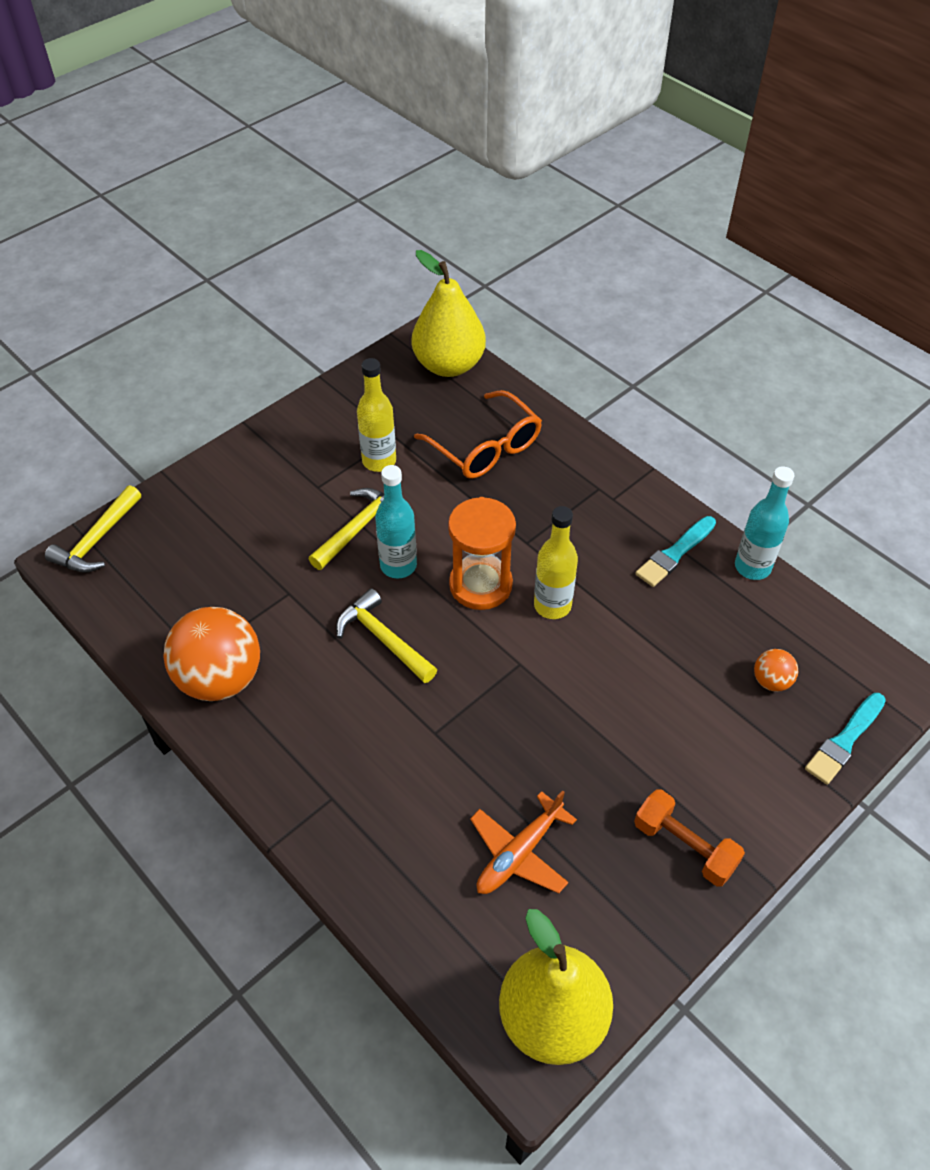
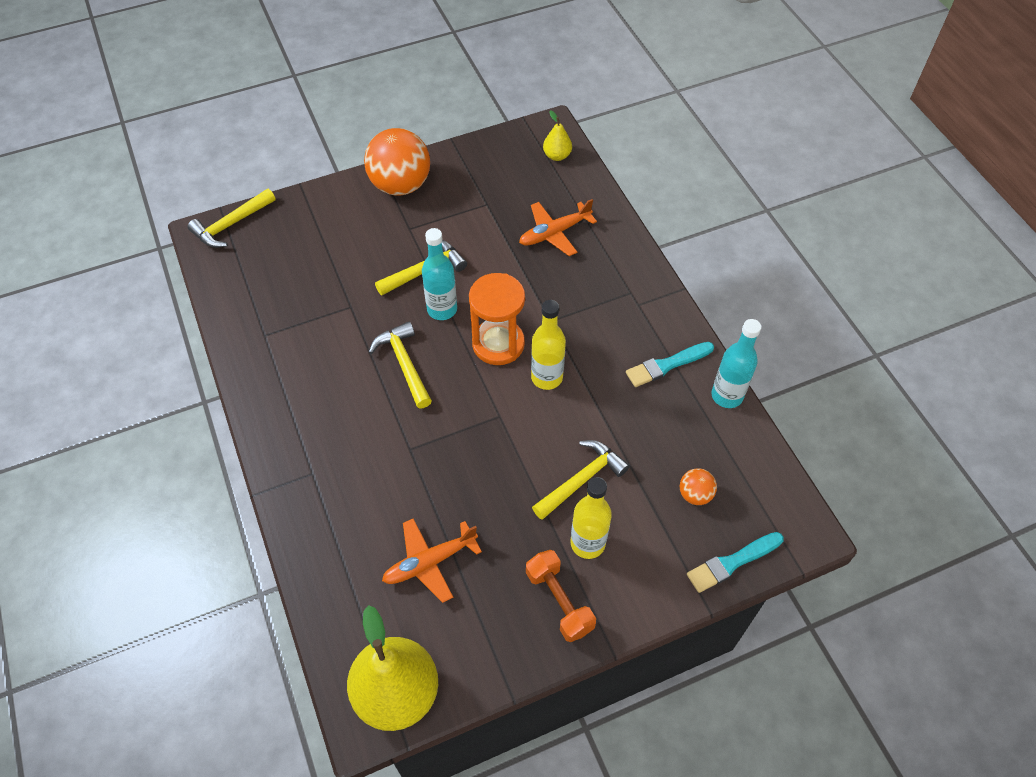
camera: 20 degrees right, 5 degrees up
orange ball [163,607,260,701] -> orange ball moved to [364,128,430,195]
yellow bottle [357,358,396,472] -> yellow bottle moved to [570,477,612,559]
yellow pear [412,250,486,377] -> yellow pear [543,110,572,161], size x0.47
orange glasses [414,390,542,479] -> orange plane [519,199,597,256]
none -> yellow hammer [532,440,630,520]

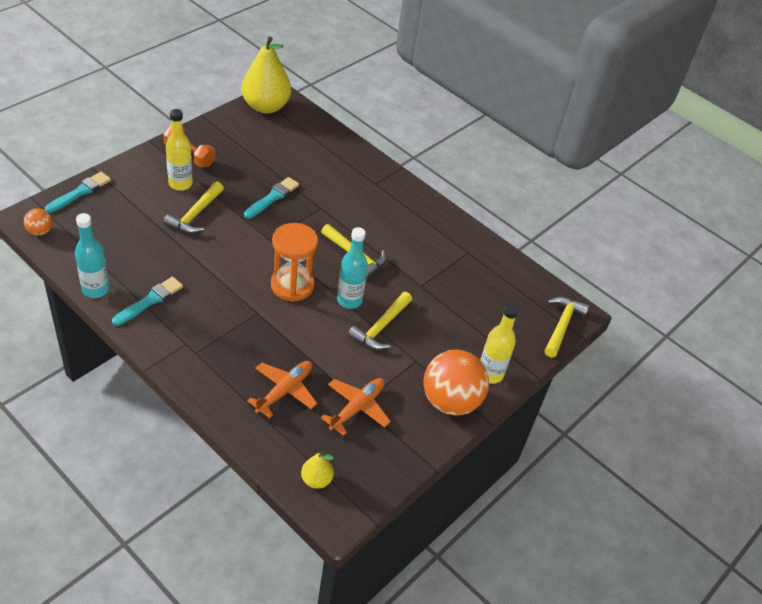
camera: 150 degrees right, 10 degrees down
orange plane [382,519,482,603] -> orange plane moved to [321,378,391,436]
yellow bottle [531,300,566,390] -> yellow bottle moved to [480,303,519,384]
orange ball [680,468,717,505] -> orange ball moved to [24,208,52,236]
none -> turquoise brush [244,177,299,218]

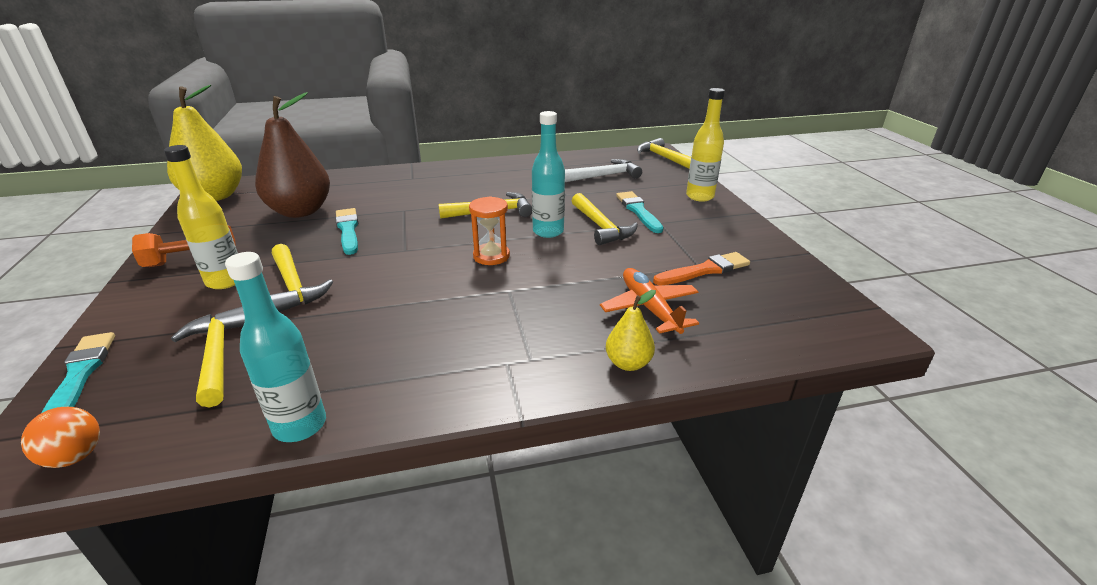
camera: 50 degrees left, 15 degrees down
turquoise brush [112,277,183,326] -> turquoise brush moved to [616,191,663,233]
orange hourglass [271,223,318,302] -> orange hourglass [469,196,510,265], size x0.64
yellow pear [301,451,334,489] -> yellow pear moved to [606,290,656,371]
orange plane [321,378,391,436] -> orange brush [653,252,750,285]
orange ball [423,350,489,415] -> none
none -> yellow hammer [171,307,245,407]
none -> brown pear [255,92,330,218]
none -> white hammer [565,159,642,182]

